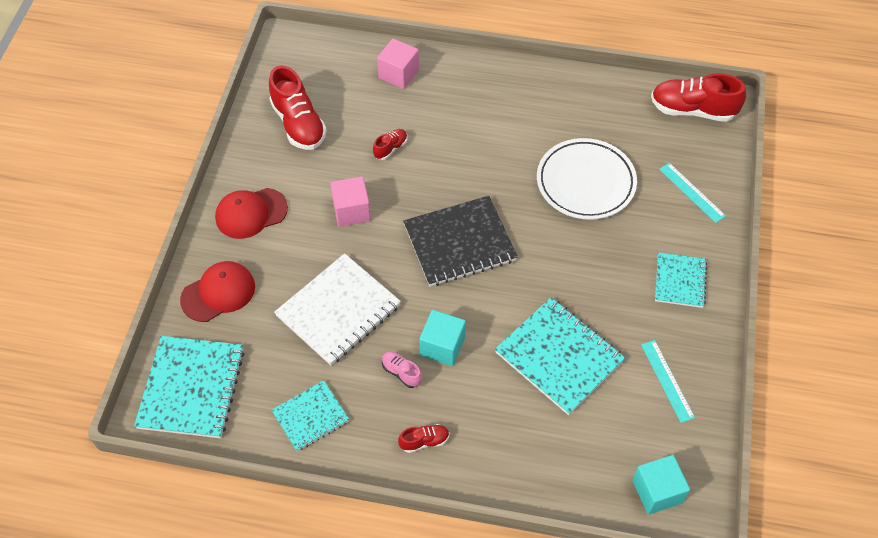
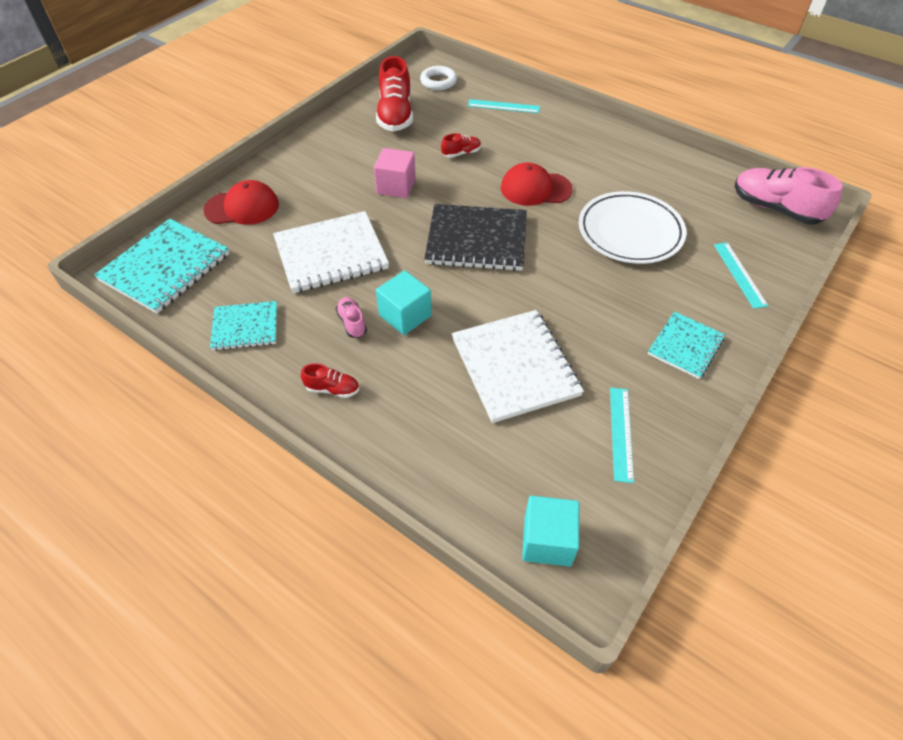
camera: 25 degrees right, 5 degrees down
red cap [215,188,288,239] -> red cap moved to [501,163,573,206]
pink cube [377,39,419,89] -> turquoise ruler [468,99,540,113]
turquoise notebook [495,297,625,415] -> white notebook [452,310,584,423]
red shoe [651,73,746,122] -> pink shoe [735,167,843,224]
none -> white ring [420,66,457,90]

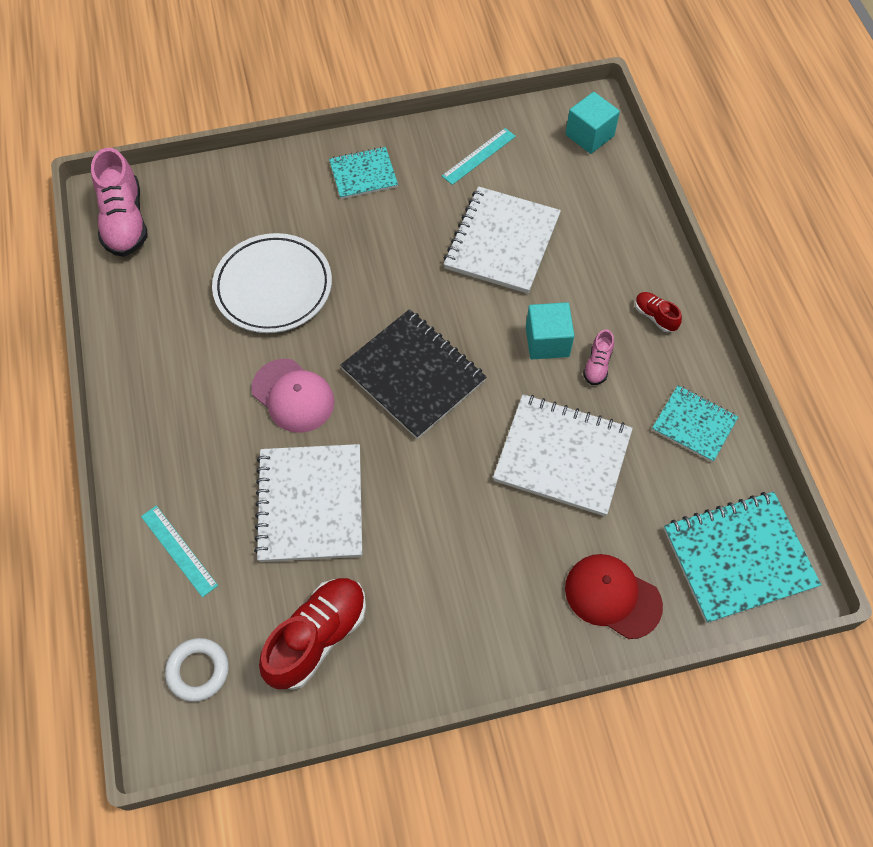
camera: 140 degrees left, 10 degrees up
pink cube [374,148,416,198] -> none
red shoe [441,133,481,158] -> white notebook [254,444,362,562]
red cap [501,163,573,206] -> pink cap [251,359,334,433]
turquoise ruler [714,242,768,309] -> none

